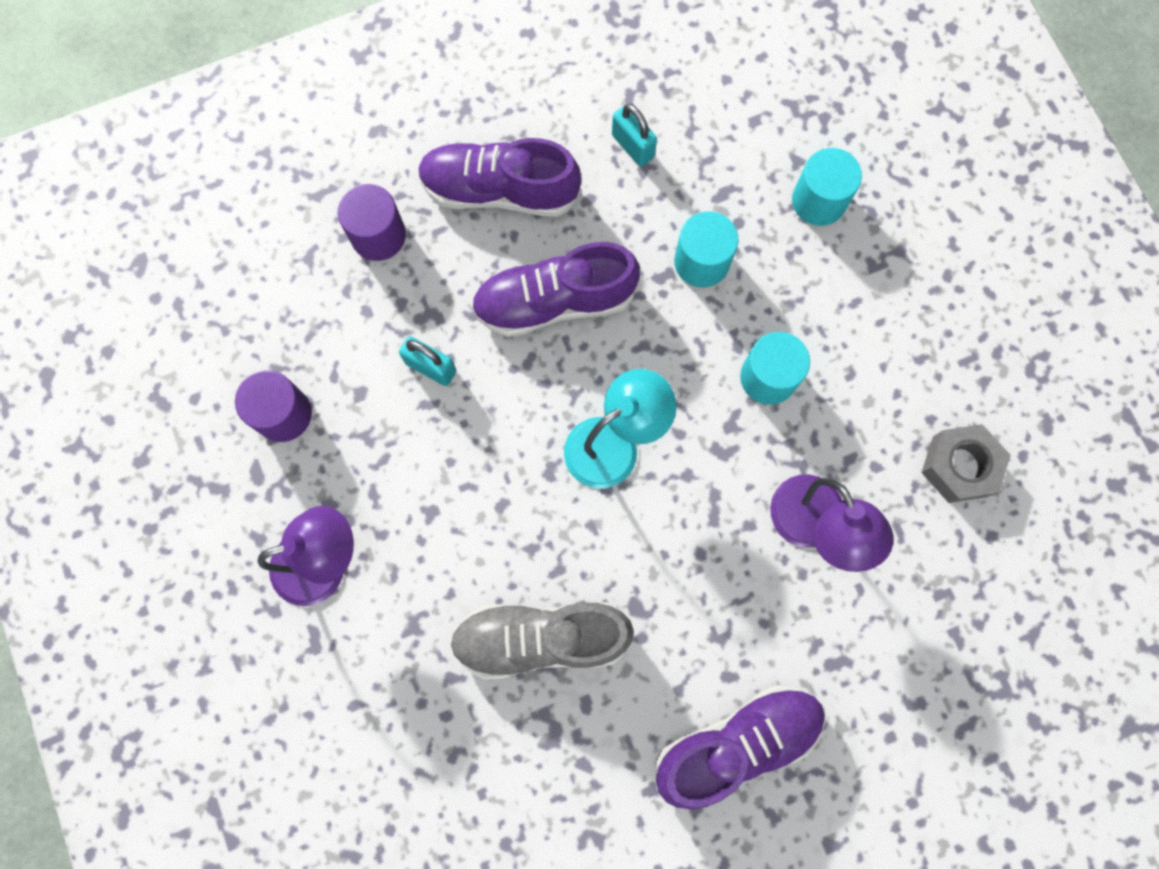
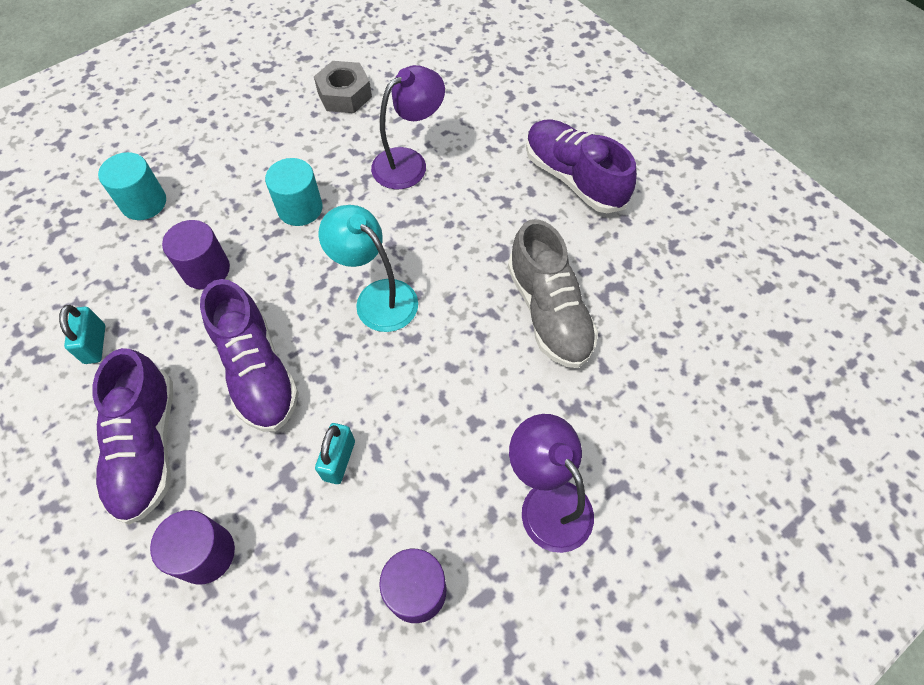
camera: 105 degrees left, 15 degrees down
turquoise padlock [612,104,657,167] -> turquoise padlock turned 45 degrees counterclockwise [59,305,105,364]
turquoise cylinder [674,211,738,287] -> purple cylinder [162,220,230,290]

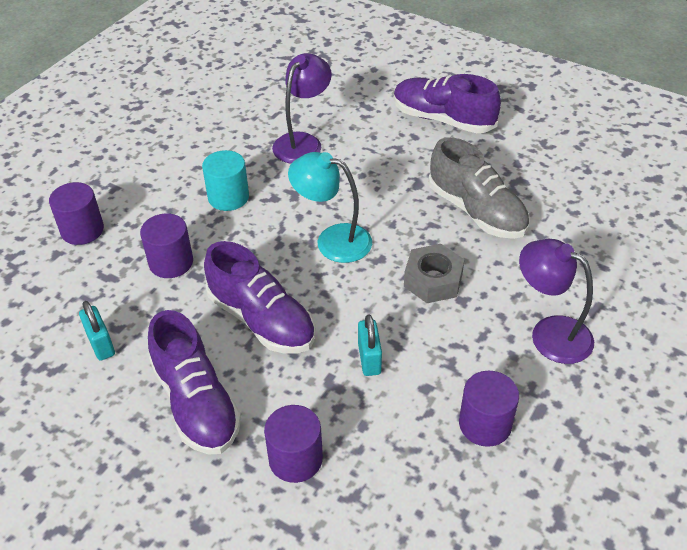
camera: 20 degrees left, 15 degrees down
turquoise cylinder [98,152,166,220] -> purple cylinder [49,182,104,245]
grey nut [314,61,372,113] -> grey nut moved to [404,244,465,303]

